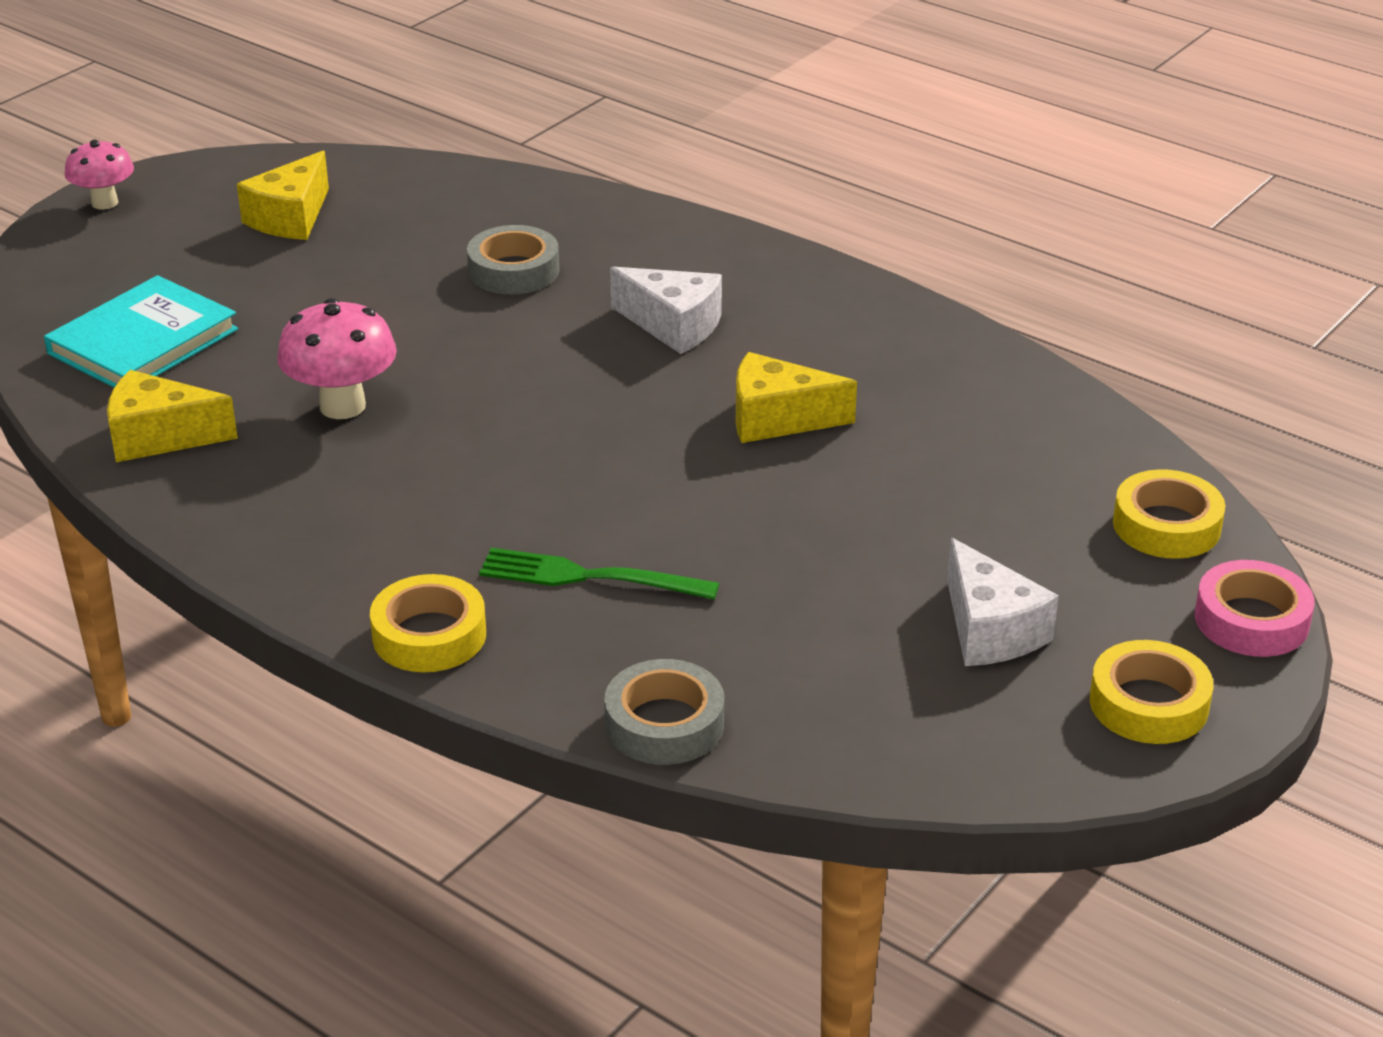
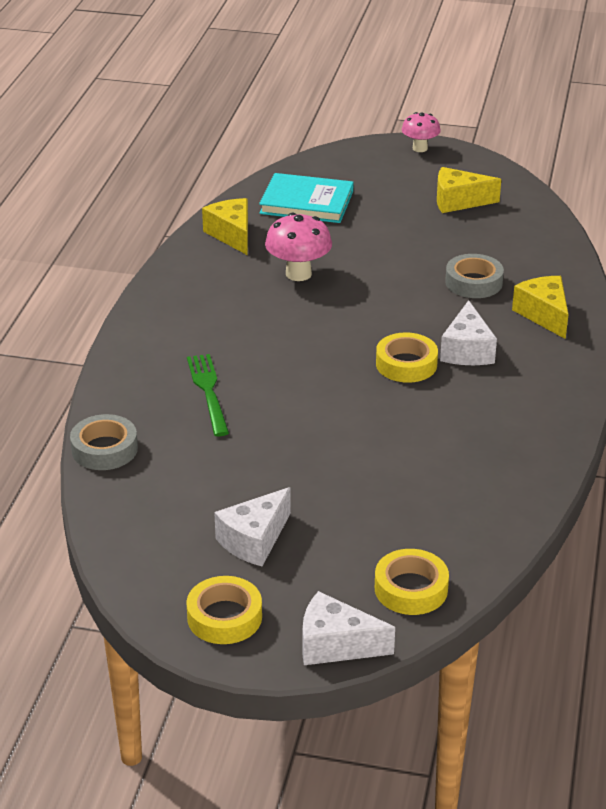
camera: 65 degrees right, 0 degrees up
yellow tape [370,574,486,672] -> yellow tape moved to [376,332,438,383]
yellow cheese [736,352,857,443] -> yellow cheese moved to [512,276,569,339]
pink tape [1195,560,1314,657] -> white cheese [303,591,395,665]

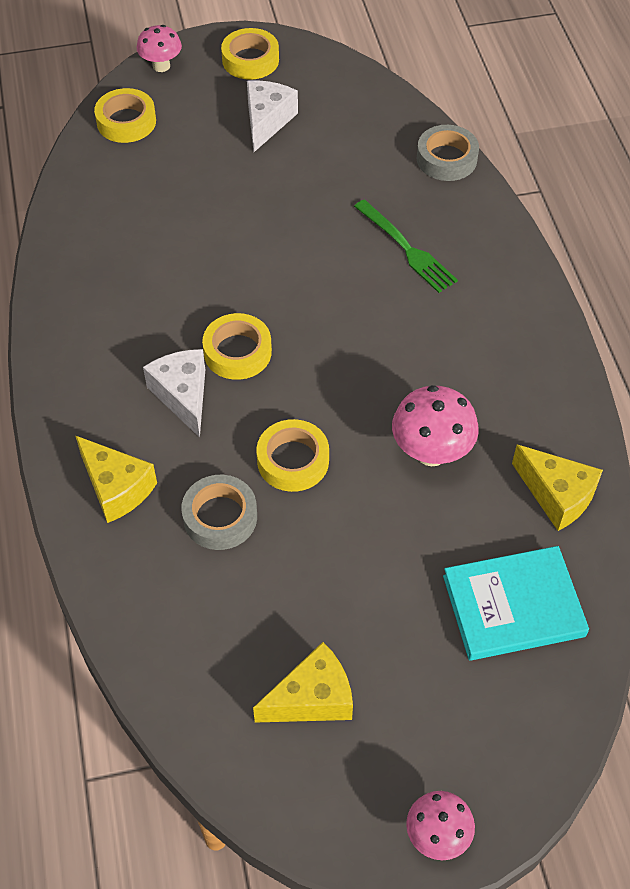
camera: 155 degrees right, 20 degrees up
white cheese [303,591,395,665] -> pink mushroom [137,25,182,72]
none -> yellow tape [257,419,329,492]

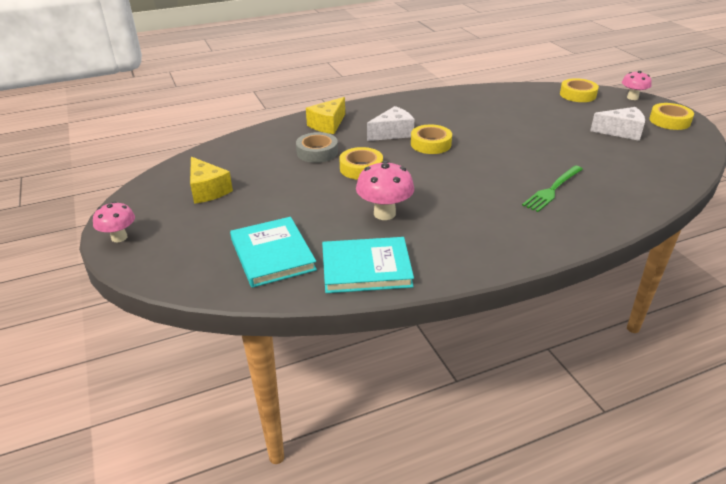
camera: 80 degrees right, 20 degrees down
grey tape [417,125,479,181] -> none
yellow cheese [512,445,603,531] -> turquoise book [322,237,414,293]

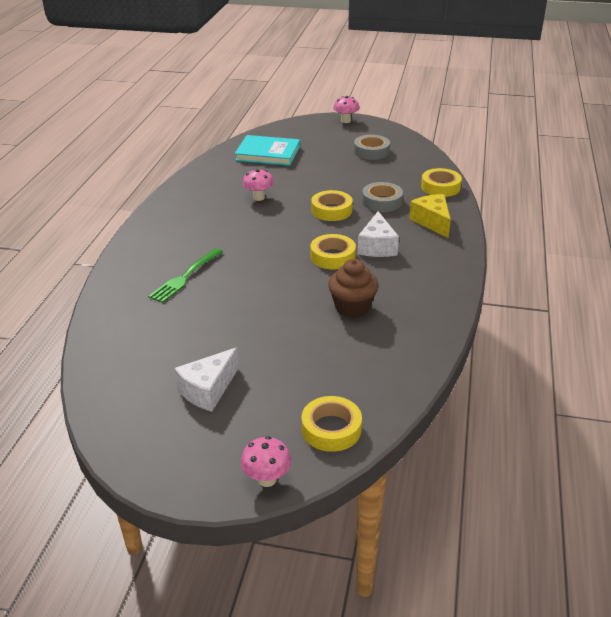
camera: 125 degrees right, 0 degrees up
yellow cheese [190,157,233,204] -> grey tape [354,135,390,160]
turquoise book [322,237,414,293] -> none
pink mushroom [356,161,414,220] -> pink mushroom [243,169,274,201], size x0.66
green fork [522,166,583,212] -> green fork turned 135 degrees counterclockwise [148,248,223,303]
yellow tape [649,103,694,130] -> yellow tape moved to [421,168,462,197]
none -> brown cupcake [328,259,379,318]

